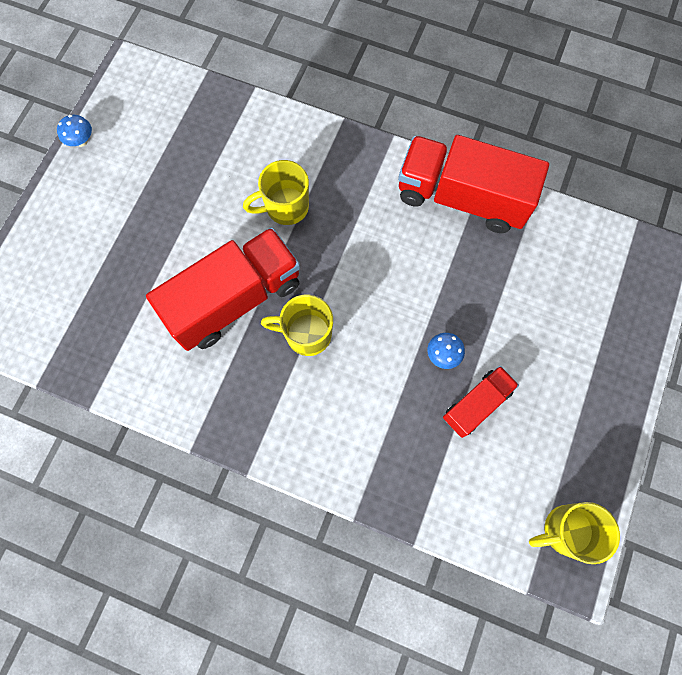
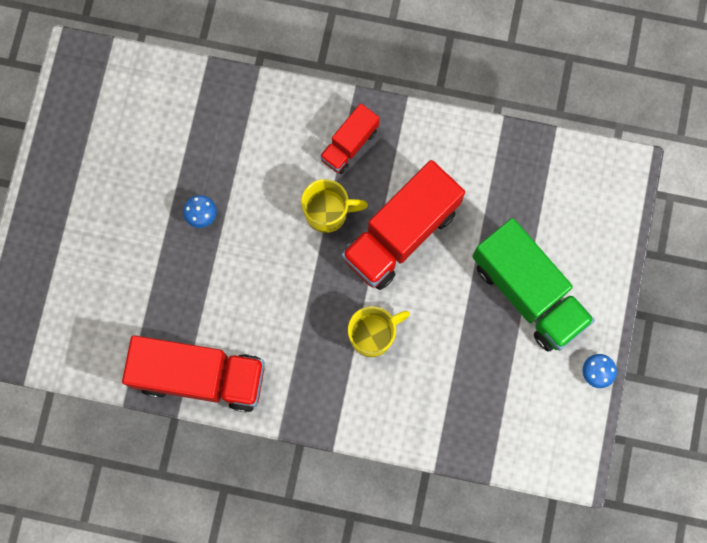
camera: 170 degrees right, 5 degrees up
red truck [443,366,519,438] -> red truck moved to [320,103,380,174]
yellow mug [529,502,620,564] -> none
none -> green truck [472,218,595,352]

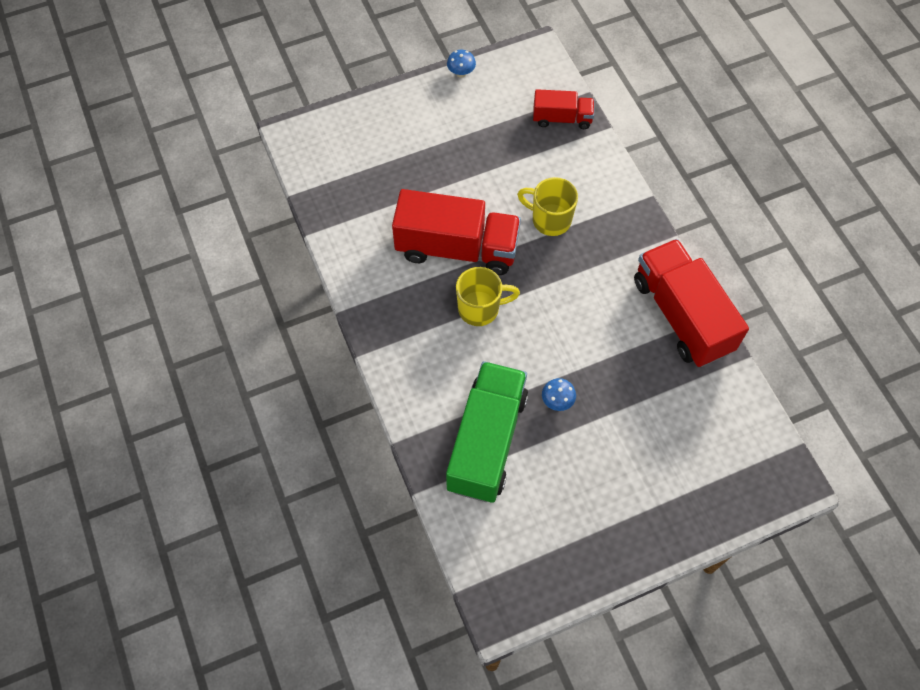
camera: 125 degrees left, 15 degrees down
yellow mug [301,179,368,233] -> yellow mug turned 120 degrees clockwise [456,267,520,326]
red truck [320,103,380,174] -> red truck moved to [533,89,594,129]
green truck [472,218,595,352] -> green truck moved to [446,361,528,503]

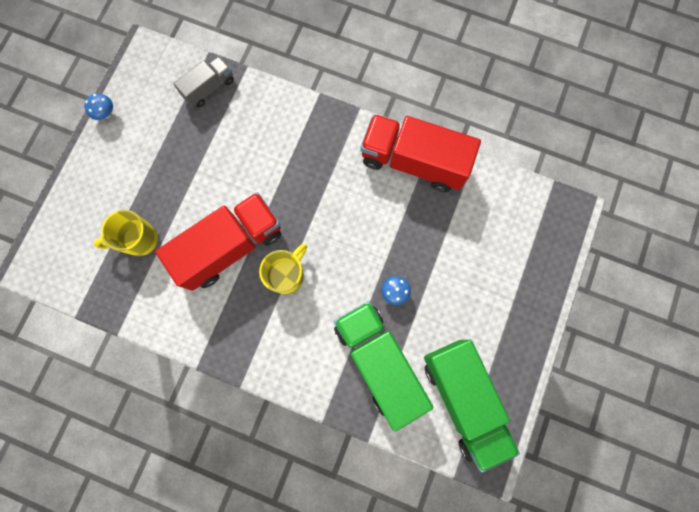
camera: 45 degrees left, 15 degrees up
yellow mug [517,177,578,236] -> yellow mug moved to [94,210,158,256]
red truck [533,89,594,129] -> grey truck [173,56,234,108]
none -> green truck [424,340,520,473]

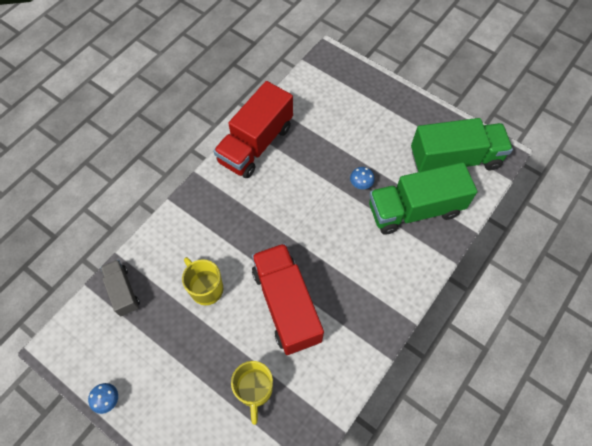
camera: 75 degrees left, 15 degrees down
yellow mug [259,244,307,295] -> yellow mug moved to [182,257,223,305]

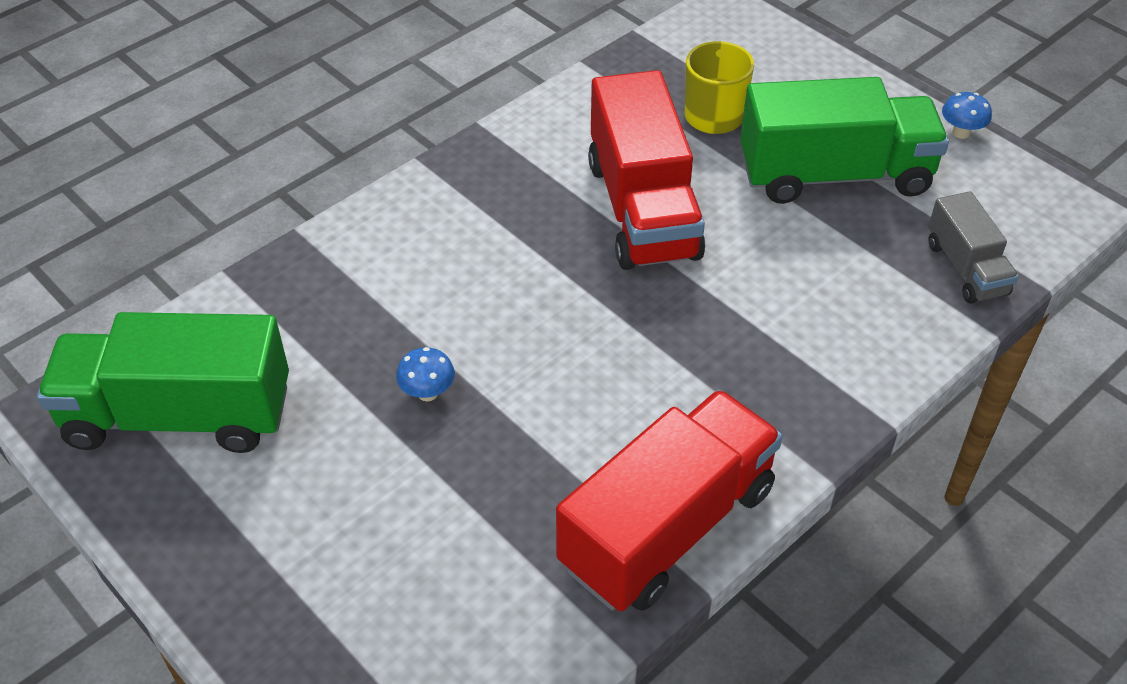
camera: 170 degrees left, 15 degrees down
yellow mug [182,257,223,305] -> none
green truck [369,162,477,235] -> green truck moved to [740,77,949,204]

